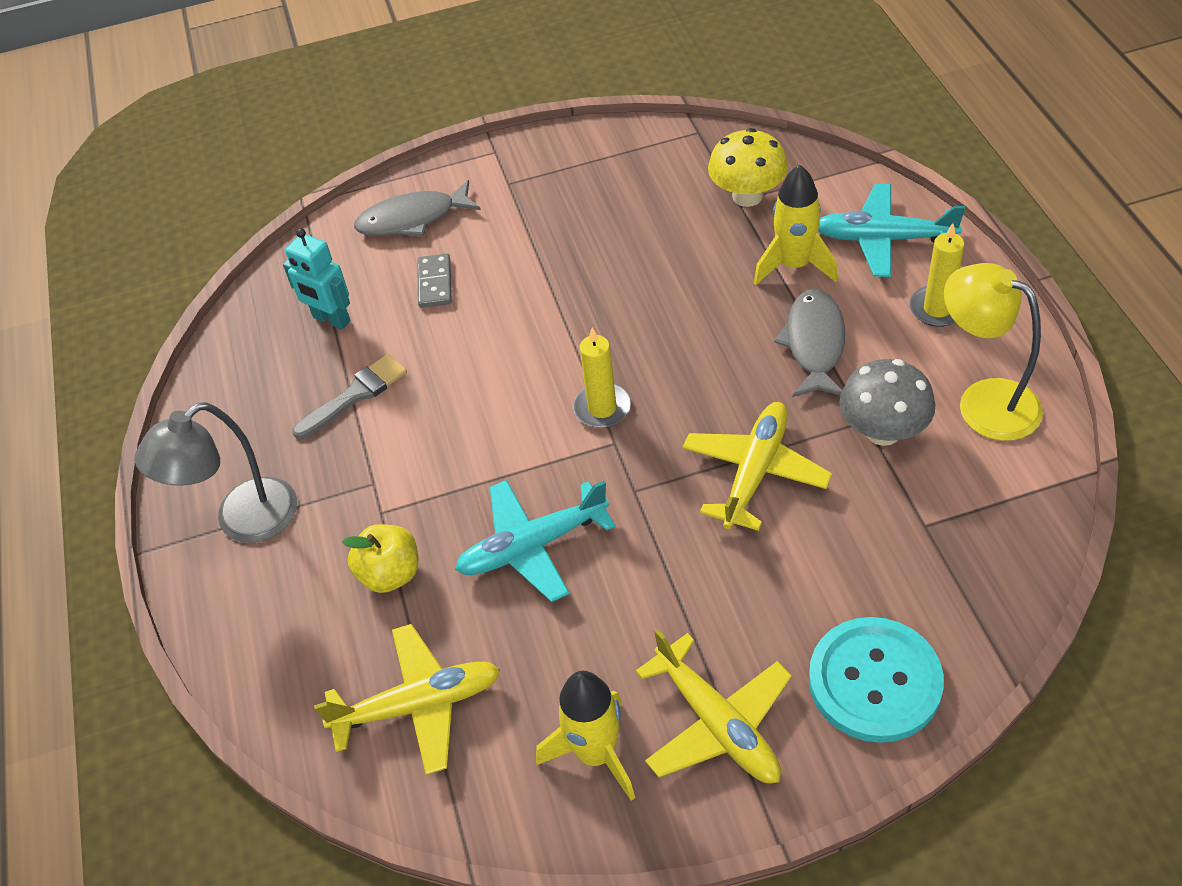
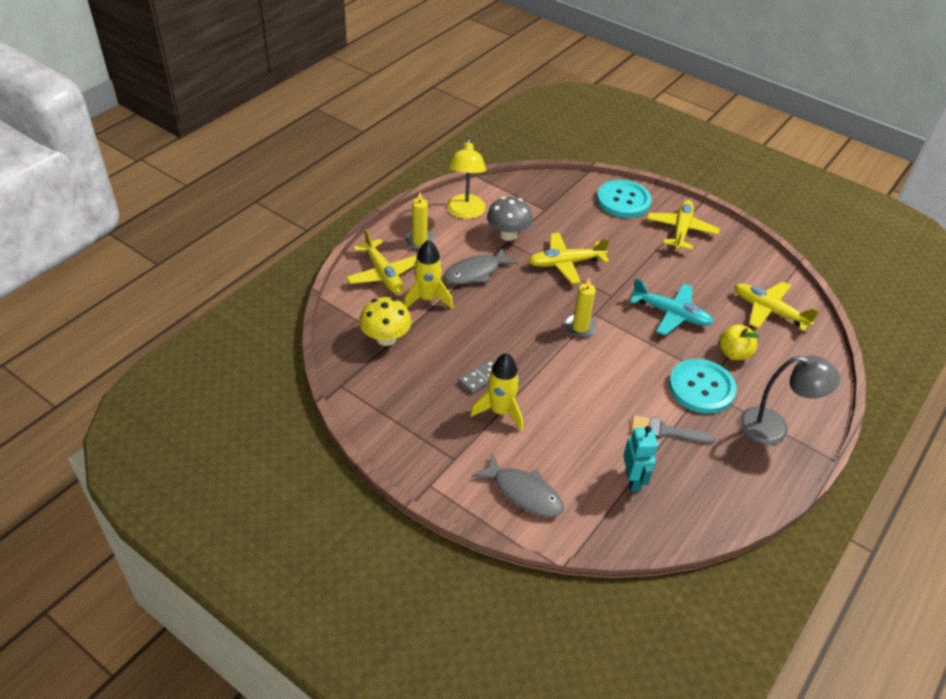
camera: 135 degrees left, 5 degrees down
grey domino [417,253,452,308] -> grey domino moved to [459,359,495,394]
yellow rocket [536,671,635,801] -> yellow rocket moved to [470,353,523,431]
turquoise plane [818,184,965,277] -> yellow plane [346,229,417,294]
none -> turquoise button [669,359,737,414]

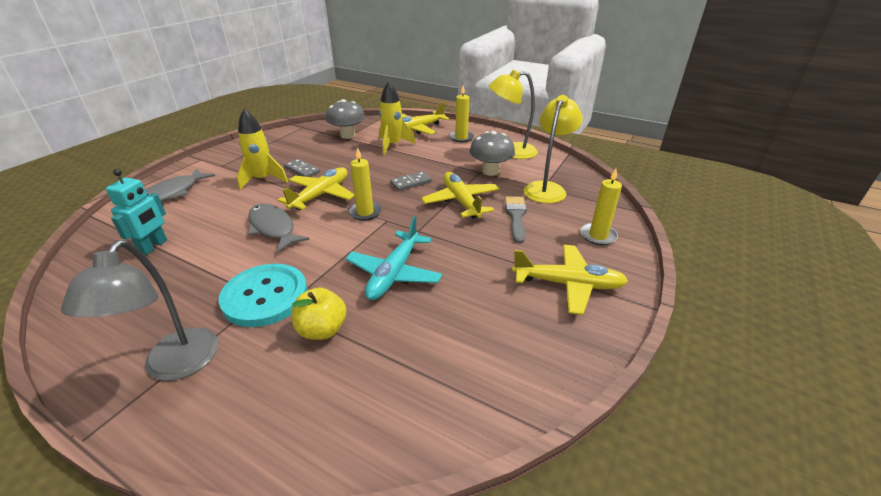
camera: 85 degrees right, 10 degrees down
yellow mushroom [359,297,412,346] -> grey mushroom [326,99,365,139]
grey fish [443,248,517,284] -> grey fish moved to [248,204,309,253]
turquoise button [597,180,652,218] -> yellow candle [580,169,622,245]
turquoise robot [623,426,658,492] -> turquoise robot turned 60 degrees counterclockwise [106,169,167,255]
grey brush [631,415,716,444] -> grey brush moved to [505,196,526,244]
yellow plane [735,281,819,331] -> yellow plane moved to [278,167,355,210]
none -> grey domino [390,171,432,191]
none -> yellow lamp [524,95,583,203]

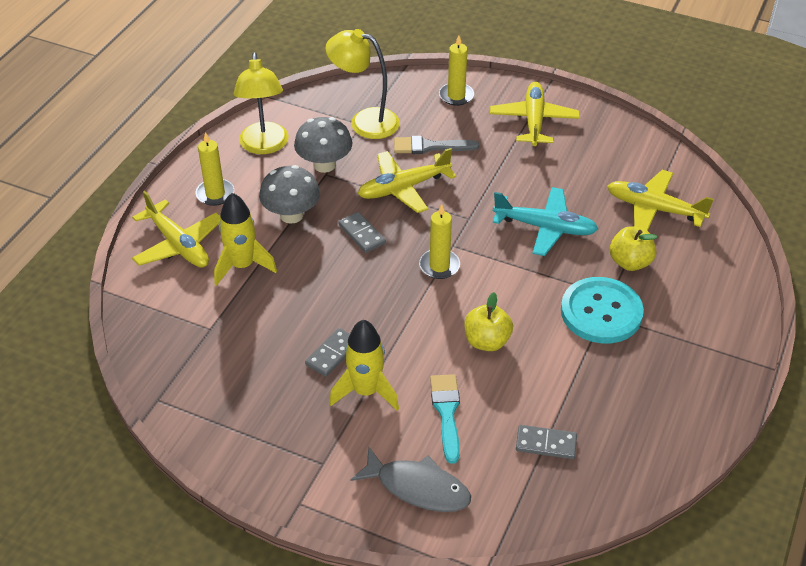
camera: 95 degrees left, 10 degrees up
grey lamp [61,240,218,381] -> none
turquoise robot [106,169,167,255] -> grey domino [516,425,577,459]
grey fish [248,204,309,253] -> yellow apple [464,292,513,351]
yellow plane [278,167,355,210] -> yellow plane moved to [607,170,714,231]
grey mushroom [326,99,365,139] -> grey mushroom moved to [259,165,320,224]
none -> turquoise brush [430,374,460,464]

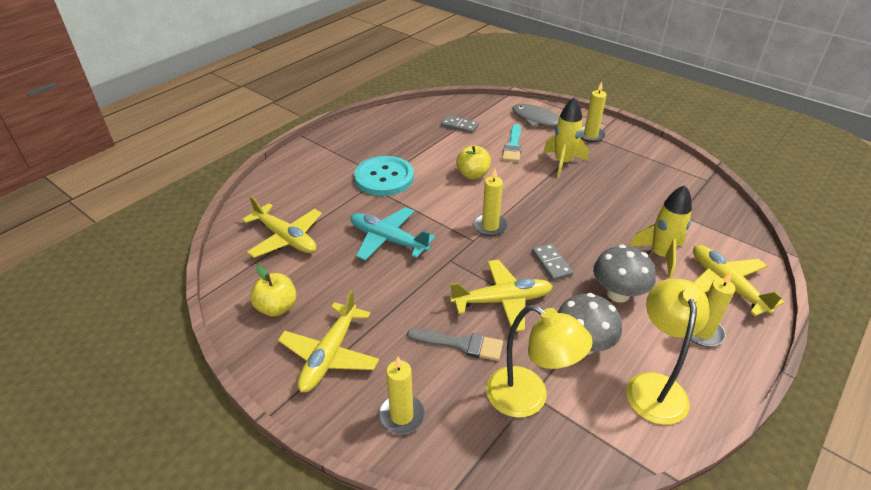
camera: 165 degrees left, 5 degrees down
grey domino [305,328,350,377] -> none
yellow apple [610,226,657,271] -> yellow apple moved to [250,265,297,317]
none -> yellow candle [581,82,607,142]

